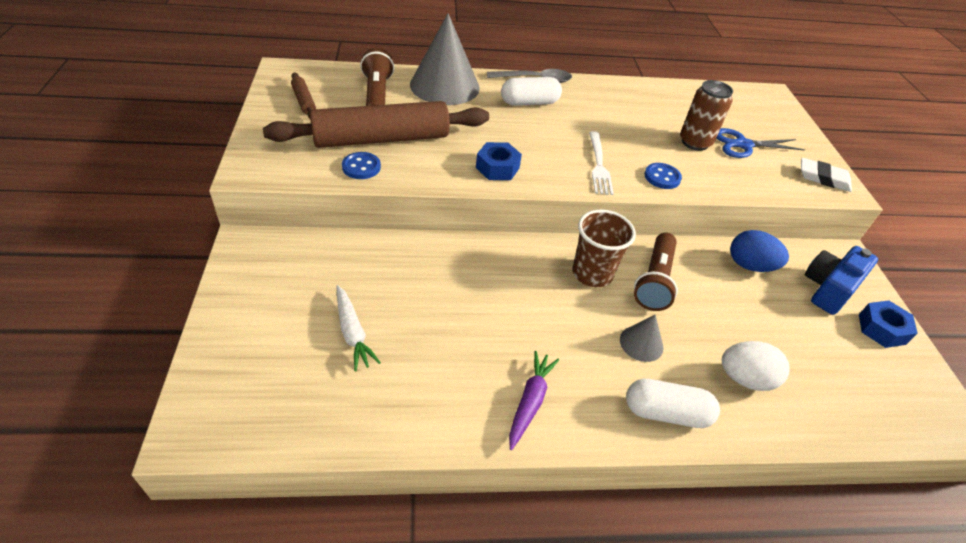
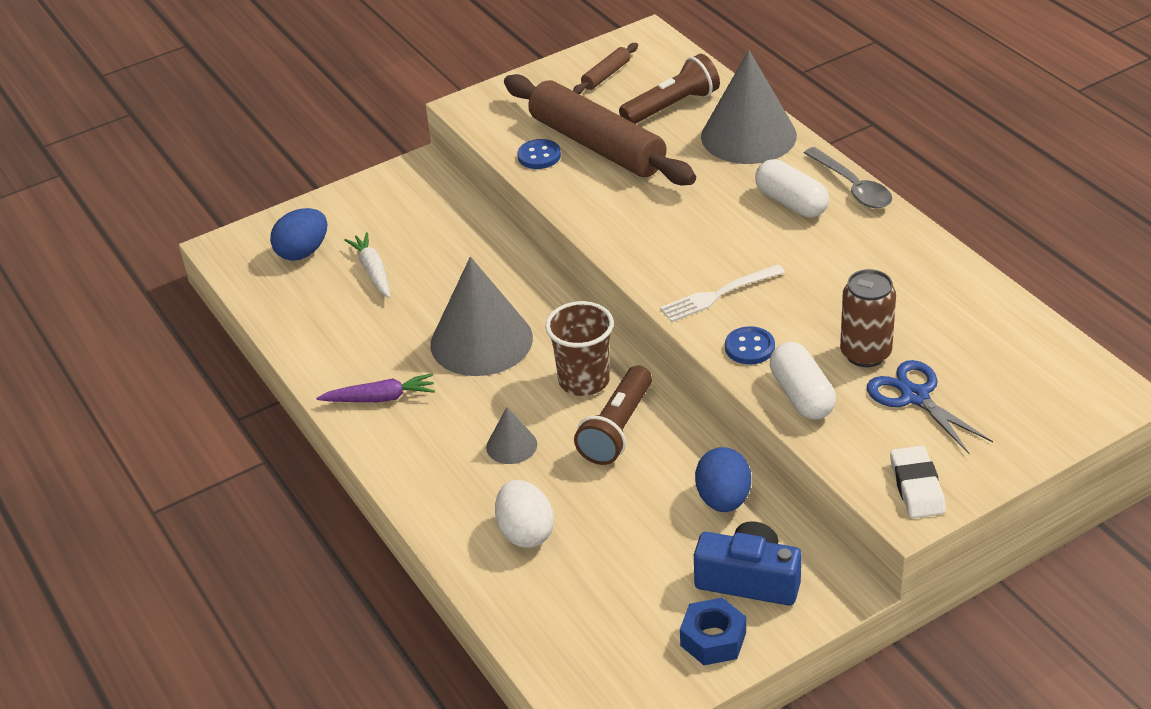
camera: 70 degrees right, 5 degrees down
white carrot [336,285,381,371] -> white carrot turned 120 degrees clockwise [344,232,390,298]
blue nut [476,142,522,180] -> none
white capsule [626,379,720,428] -> white capsule moved to [770,342,836,420]
brown flashlight [634,233,678,311] -> brown flashlight turned 60 degrees counterclockwise [574,366,652,465]
none -> blue egg [270,208,327,261]
none -> grey cone [431,257,533,376]

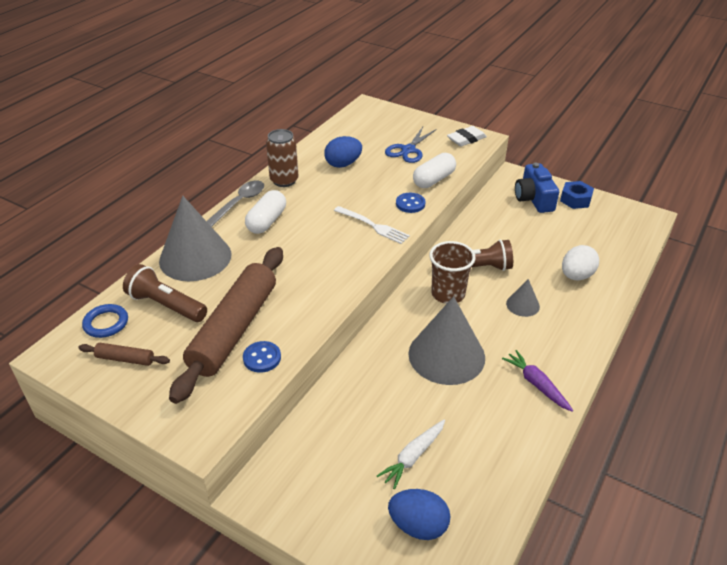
camera: 120 degrees left, 0 degrees up
blue egg [695,447,751,512] -> blue egg moved to [324,136,362,168]
brown can [840,269,896,367] -> brown can moved to [266,129,299,187]
none -> blue ring [82,304,128,338]

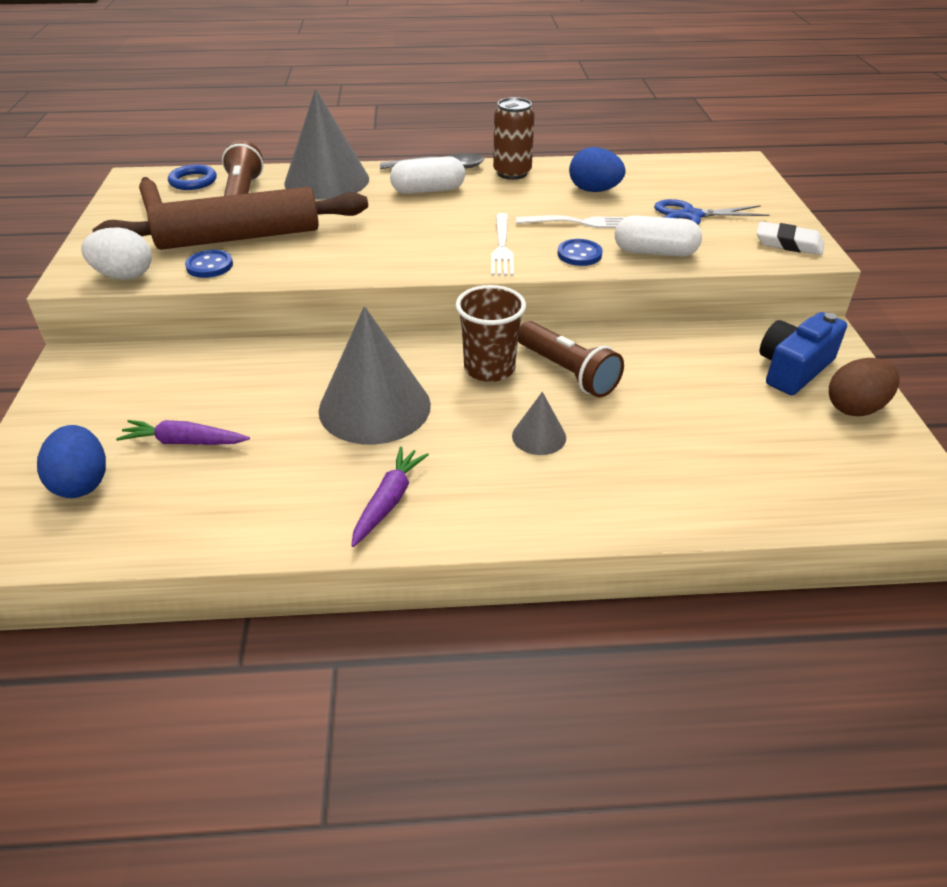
camera: 55 degrees right, 0 degrees up
white carrot [377,420,445,490] -> purple carrot [116,420,250,445]
blue nut [560,181,594,209] -> brown egg [829,358,900,416]
white egg [562,245,599,280] -> white egg moved to [81,227,152,280]
none -> white fork [516,215,626,228]

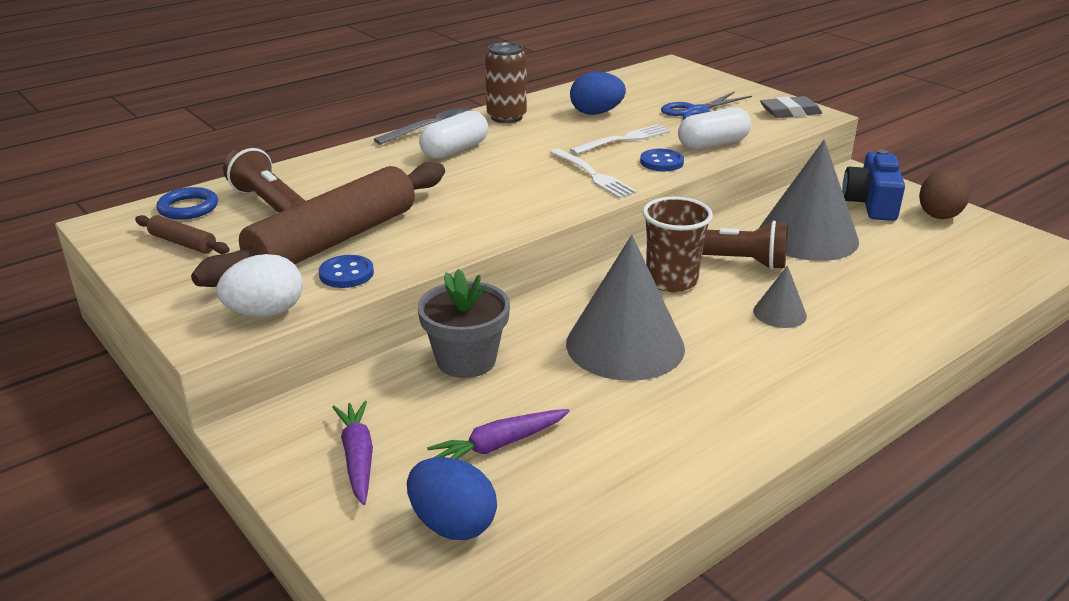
camera: 35 degrees left, 10 degrees down
grey cone [284,89,369,200] -> grey cone moved to [759,140,859,261]
purple carrot [351,446,429,547] -> purple carrot moved to [332,401,373,505]
white eraser [756,221,824,255] -> grey eraser [760,96,822,118]
none -> grey flower pot [418,269,510,378]

